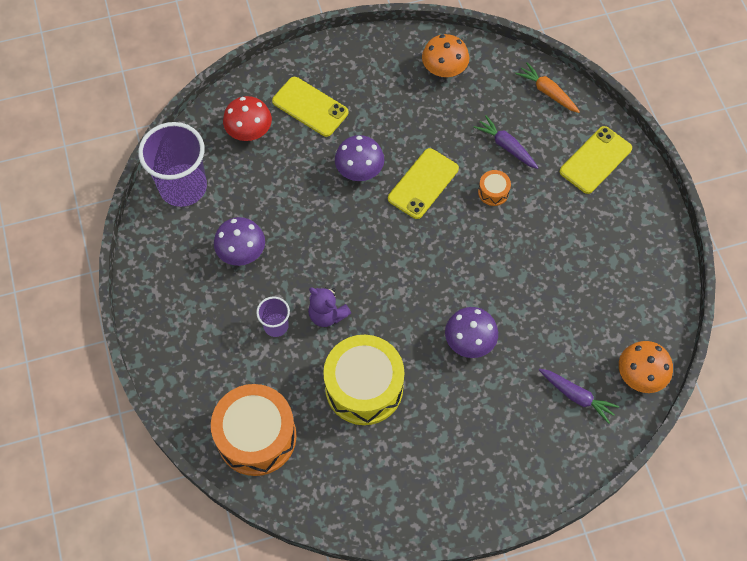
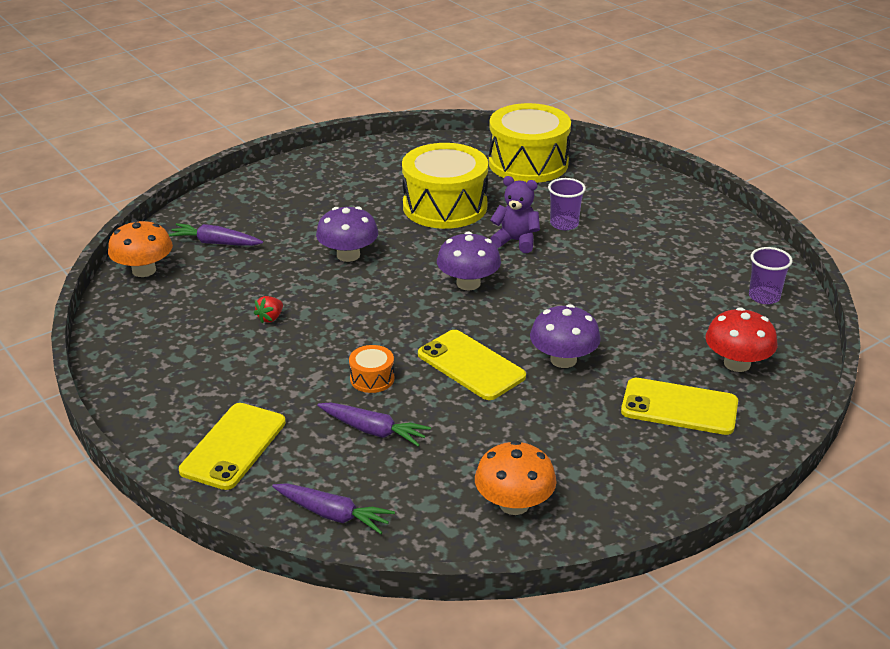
camera: 160 degrees right, 30 degrees down
purple cup [138,122,207,207] -> purple cup [749,247,793,304], size x0.49
orange drum [211,384,296,476] -> yellow drum [489,103,571,183]
purple mushroom [214,217,265,266] -> purple mushroom moved to [437,232,501,291]
yellow phone [388,148,459,219] -> yellow phone turned 60 degrees counterclockwise [418,330,526,400]
orange carrot [515,62,580,113] -> purple carrot [272,483,395,534]
none -> red strawberry [254,296,283,324]

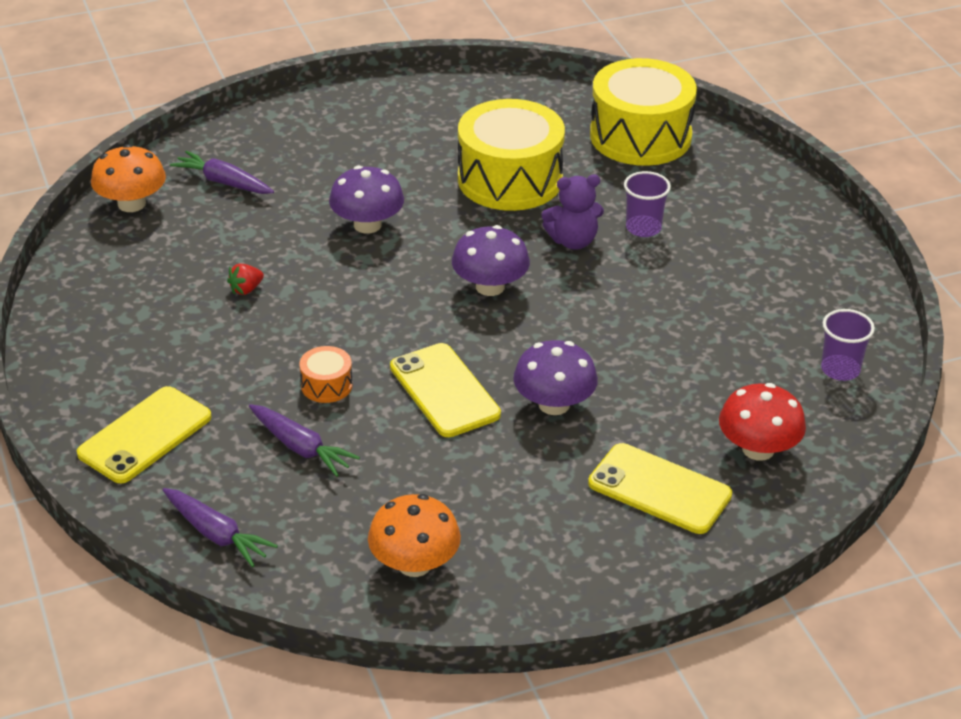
camera: 15 degrees right, 5 degrees up
purple teddy bear [490,176,540,253] -> purple teddy bear turned 135 degrees clockwise [542,174,604,249]

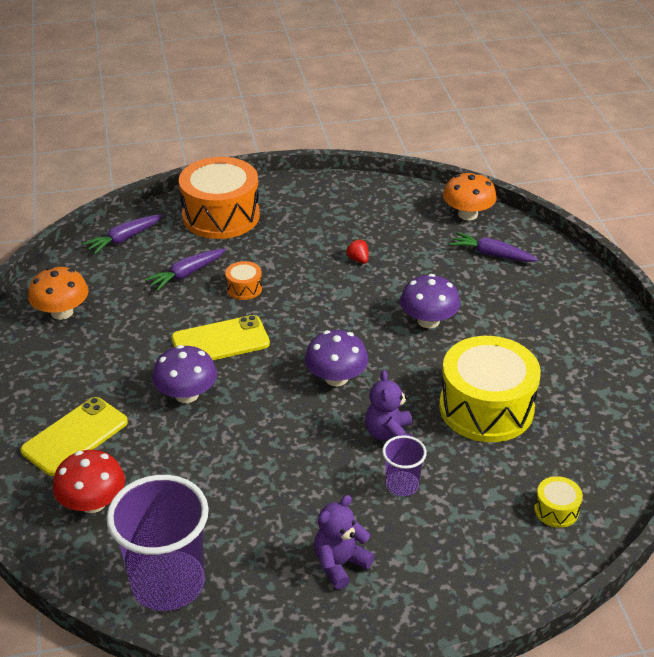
camera: 100 degrees right, 0 degrees up
yellow phone [77,386,212,483] -> orange drum [179,157,260,239]
purple carrot [170,151,274,194] -> purple carrot turned 105 degrees counterclockwise [450,232,539,262]
yellow drum [590,58,697,166] -> yellow drum [534,476,583,528], size x0.43
purple cup [821,309,875,381] -> purple cup [106,475,209,611], size x2.03
none -> purple teddy bear [314,495,374,589]

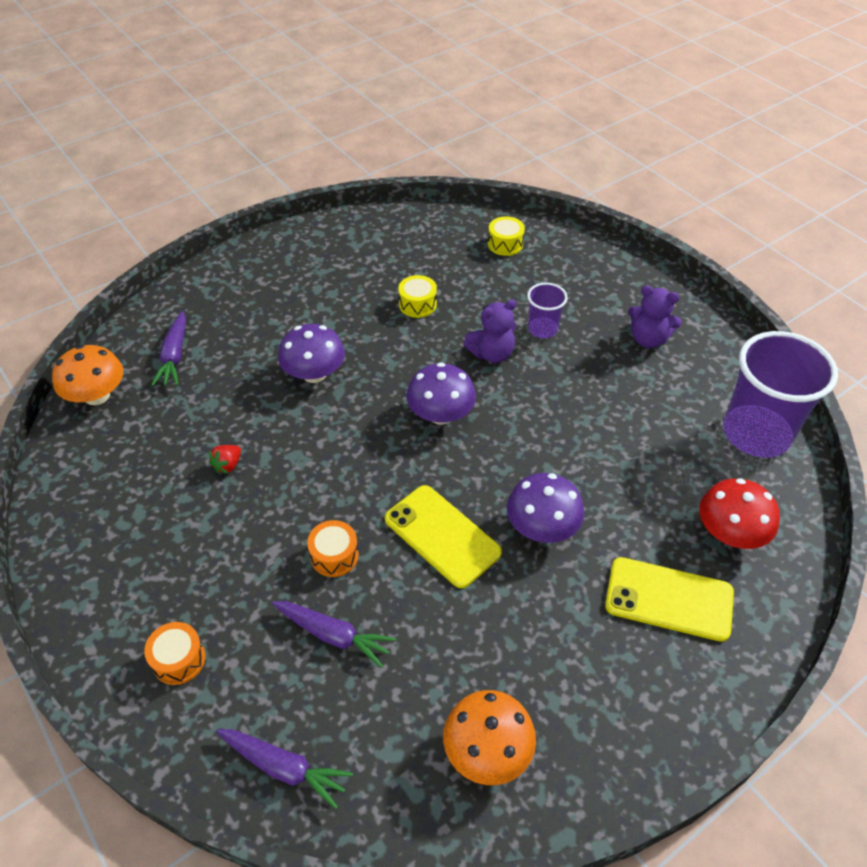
camera: 115 degrees left, 10 degrees up
orange drum [179,157,260,239] -> orange drum [144,622,206,685], size x0.43
yellow drum [439,336,541,442] -> yellow drum [398,275,437,318], size x0.43

